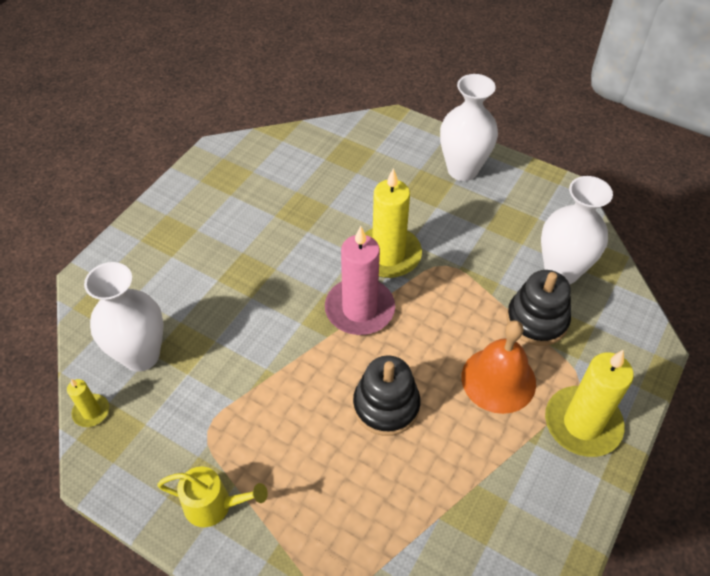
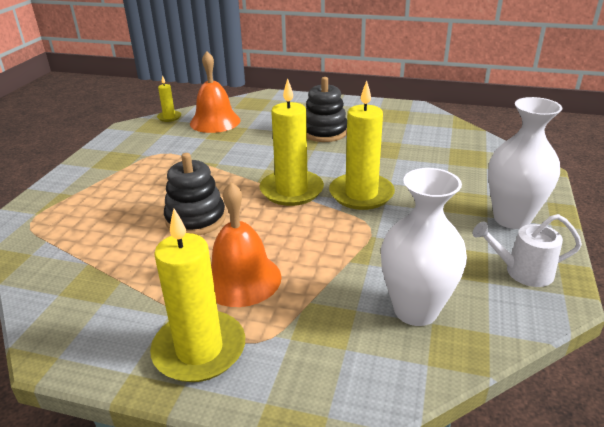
camera: 75 degrees right, 20 degrees down
white vase [84,262,164,372] -> orange bell [190,51,241,133]
yellow watering can [157,466,268,527] -> none
pink candle [325,226,395,335] -> yellow candle [260,78,324,206]
black stacking toy [506,270,571,346] -> black stacking toy moved to [306,77,347,142]
none -> white watering can [473,214,582,287]

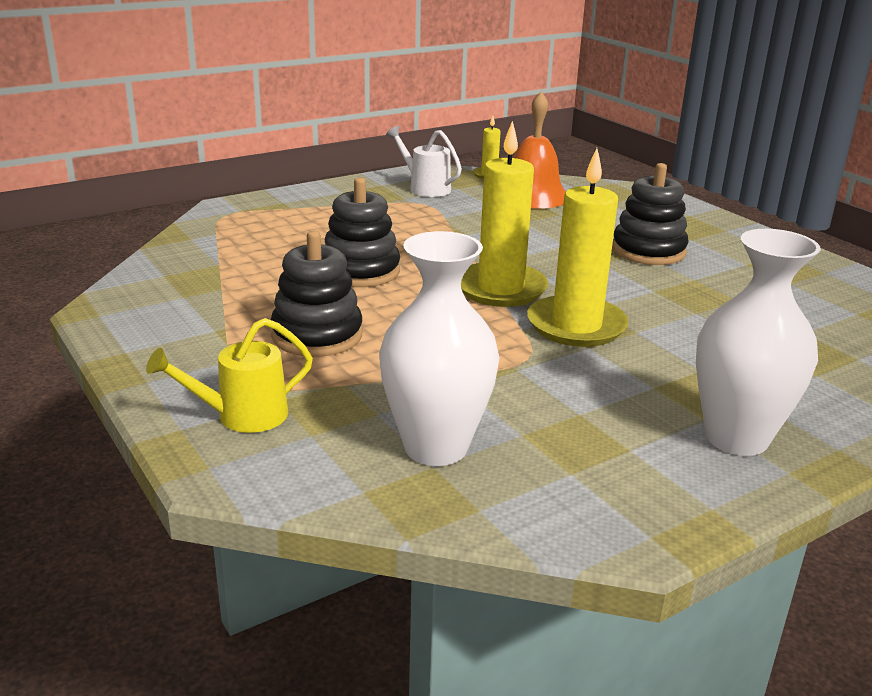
camera: 40 degrees right, 5 degrees down
yellow candle [150,209,245,382] -> none
orange bell [211,182,282,307] -> black stacking toy [271,231,362,357]
white watering can [473,214,582,287] -> white watering can moved to [386,126,462,197]
none -> yellow watering can [146,318,313,433]

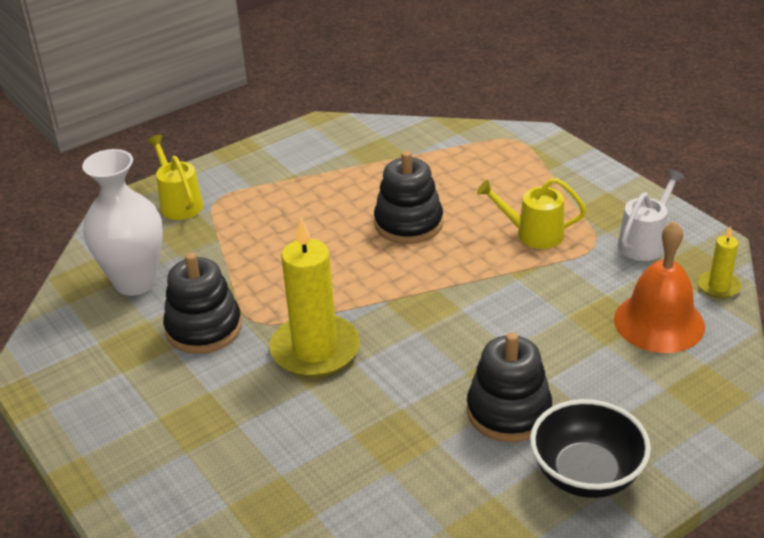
camera: 90 degrees right, 10 degrees up
black stacking toy [271,231,362,357] -> black stacking toy moved to [163,253,242,354]
yellow candle [461,121,548,307] -> none
white vase [696,229,821,456] -> none
none -> yellow watering can [477,178,586,249]
none -> black bowl [530,399,651,498]

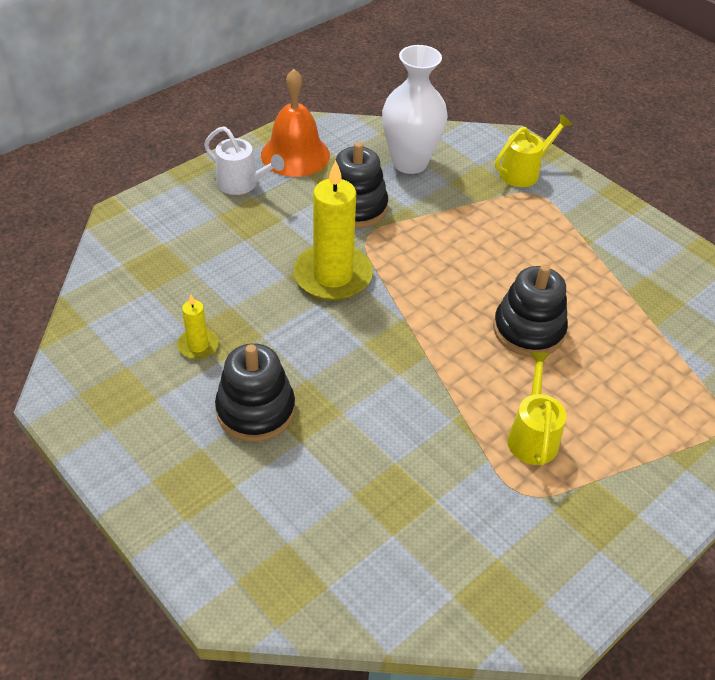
camera: 80 degrees right, 10 degrees up
black bowl [530,399,651,498] -> none
orange bell [614,221,705,353] -> orange bell moved to [261,69,330,177]
white watering can [618,169,685,261] -> white watering can moved to [204,126,284,195]
yellow candle [698,226,741,298] -> yellow candle moved to [177,295,219,359]

